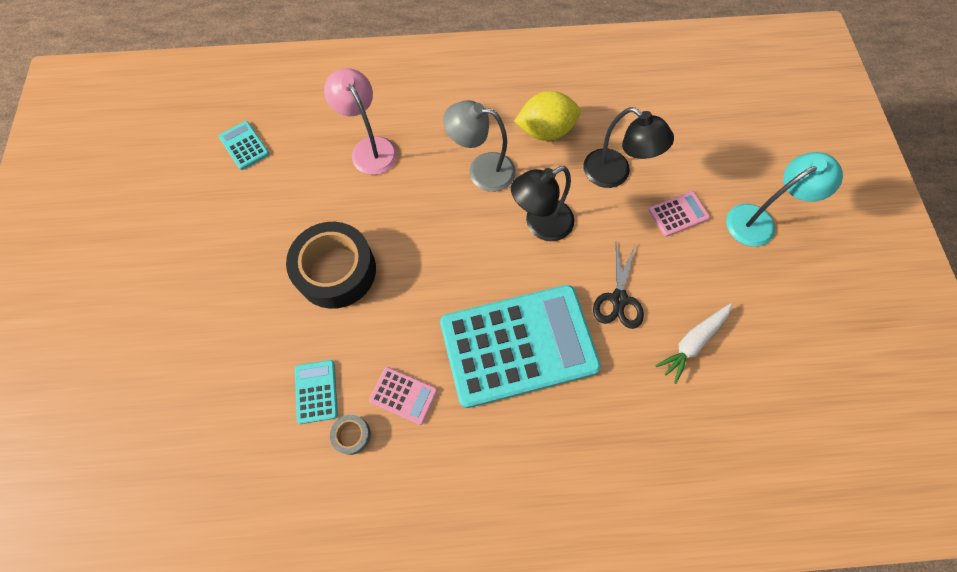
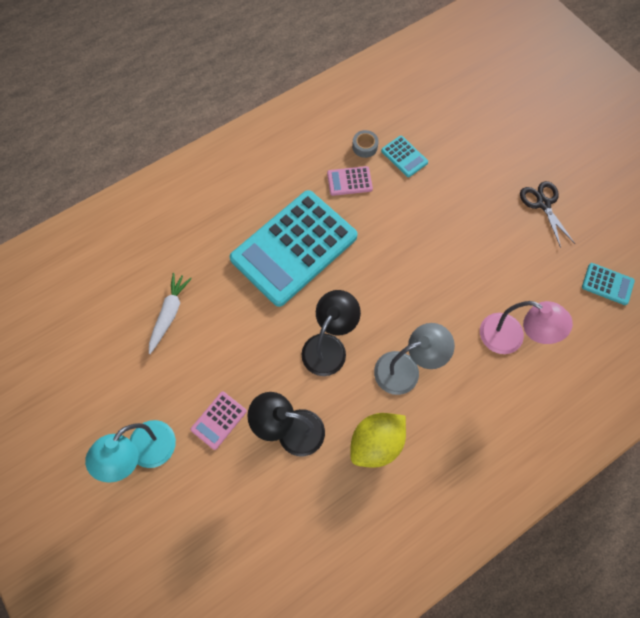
camera: 150 degrees right, 0 degrees up
black tape [286,222,376,309] -> none
black scissors [593,242,644,329] -> black scissors moved to [520,181,575,248]

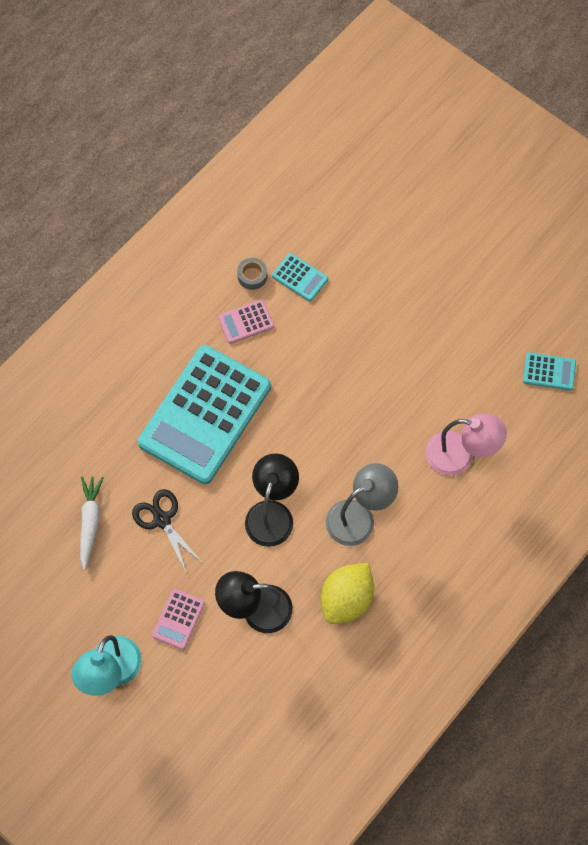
camera: 15 degrees left, 0 degrees up
black scissors [520,181,575,248] -> black scissors moved to [132,489,201,572]

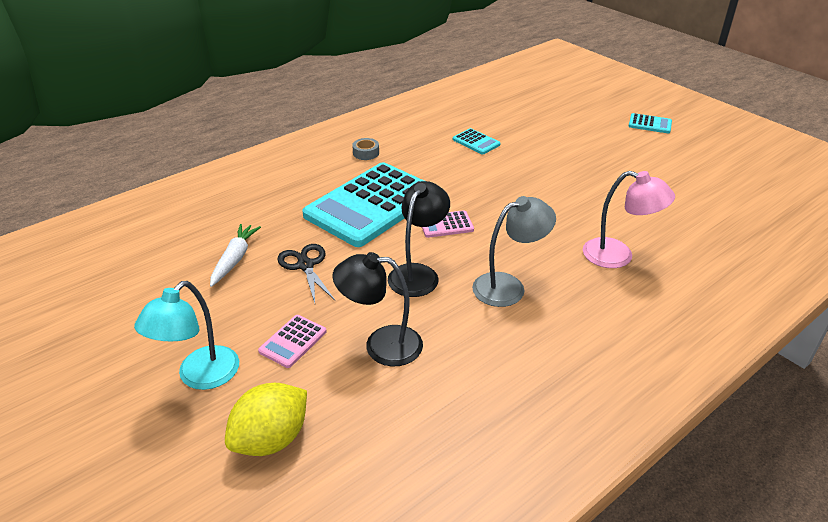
camera: 10 degrees right, 30 degrees down
pink calculator [218,300,274,344] -> pink calculator moved to [422,210,474,238]
grey tape [237,258,267,290] -> grey tape moved to [352,138,379,160]
yellow lemon [321,563,374,624] -> yellow lemon moved to [225,383,307,456]
turquoise calculator [523,352,576,391] -> turquoise calculator moved to [628,113,672,133]

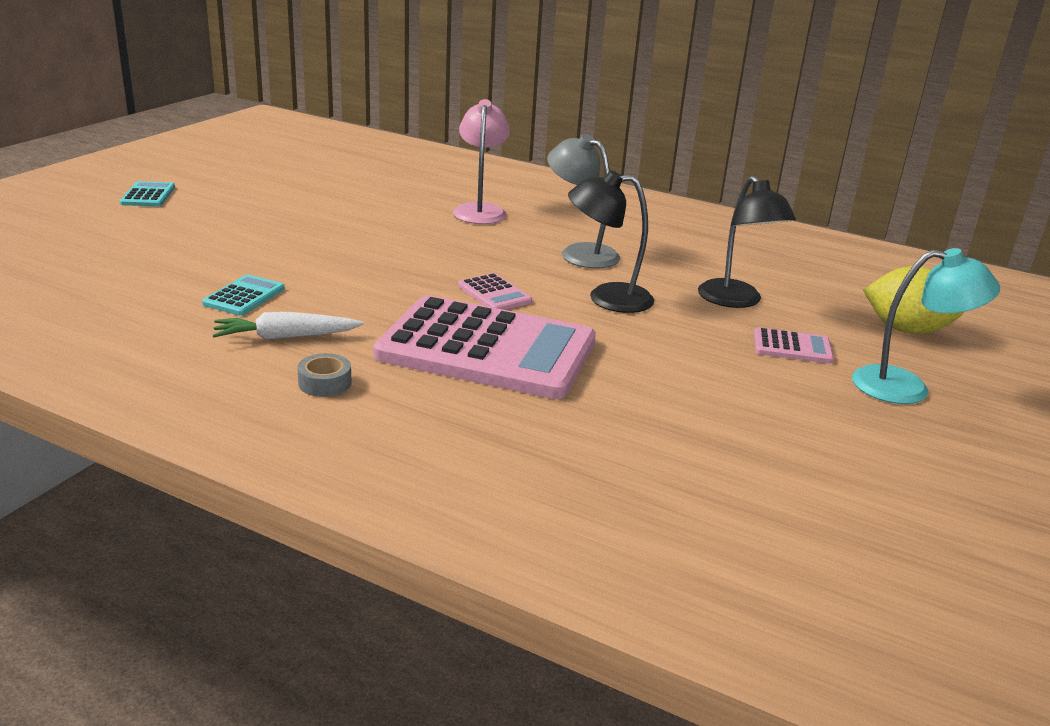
camera: 115 degrees left, 10 degrees down
white carrot [210,224,261,287] -> white carrot moved to [213,312,364,340]
black scissors [277,244,335,303] -> none
turquoise calculator [302,162,424,247] -> pink calculator [373,295,596,399]

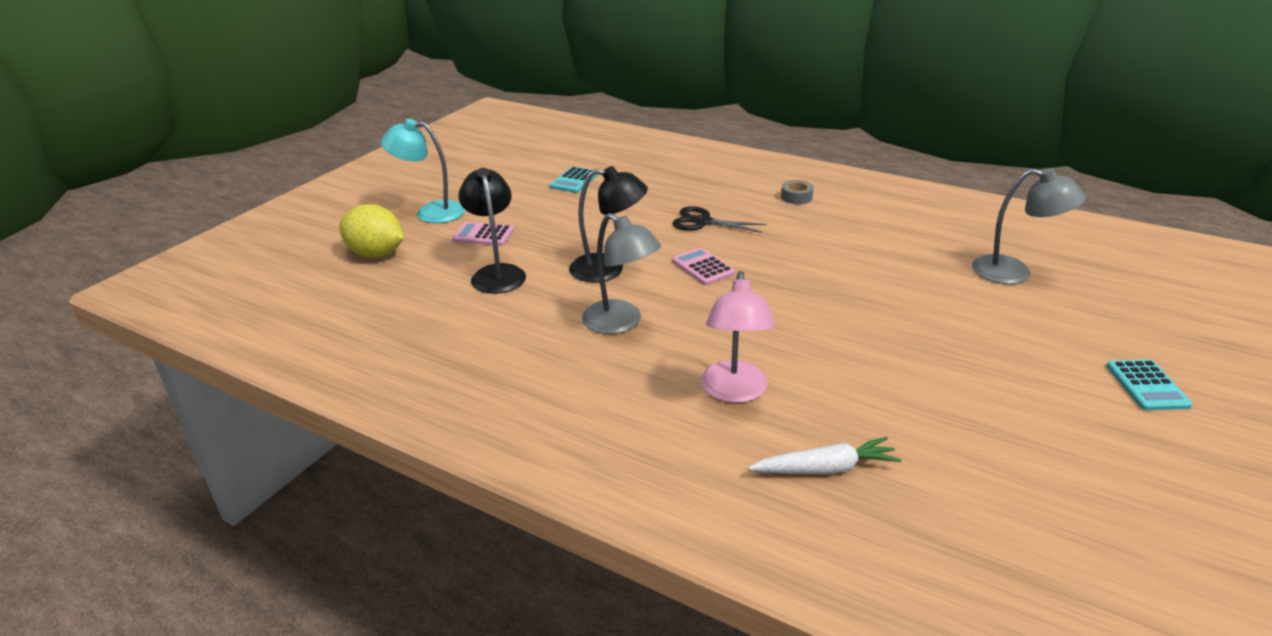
camera: 175 degrees left, 5 degrees up
turquoise calculator [202,275,285,316] -> turquoise calculator moved to [549,167,599,193]
white carrot [213,312,364,340] -> white carrot moved to [748,437,902,474]
pink calculator [373,295,596,399] -> black scissors [673,206,766,233]
none -> grey lamp [972,168,1086,284]

